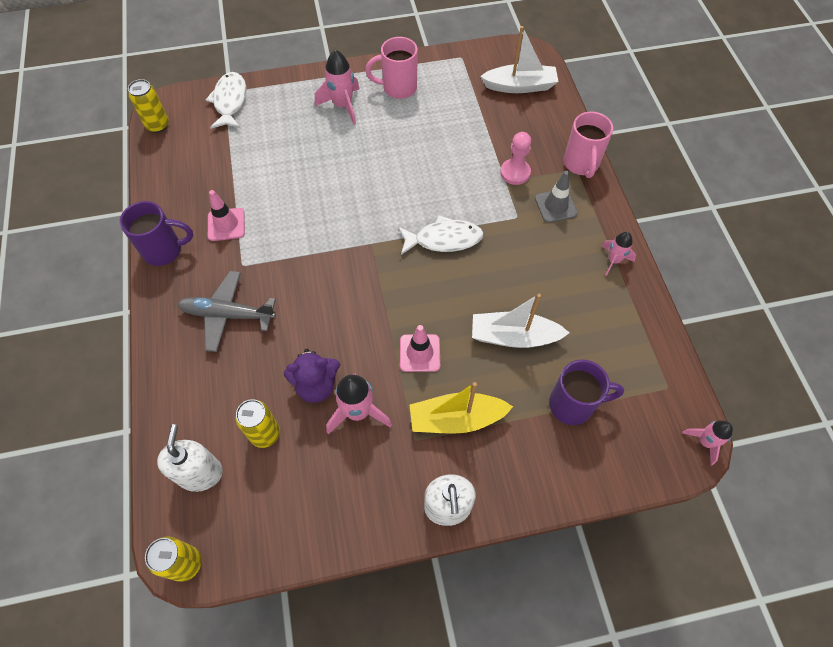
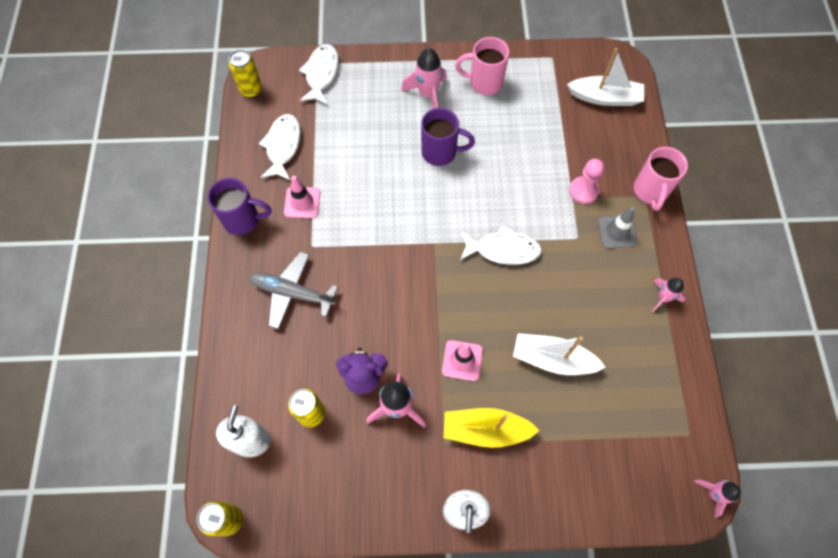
camera: 10 degrees right, 5 degrees up
purple mug [549,359,624,425] -> purple mug moved to [421,108,475,166]
none -> white fish [259,114,301,181]

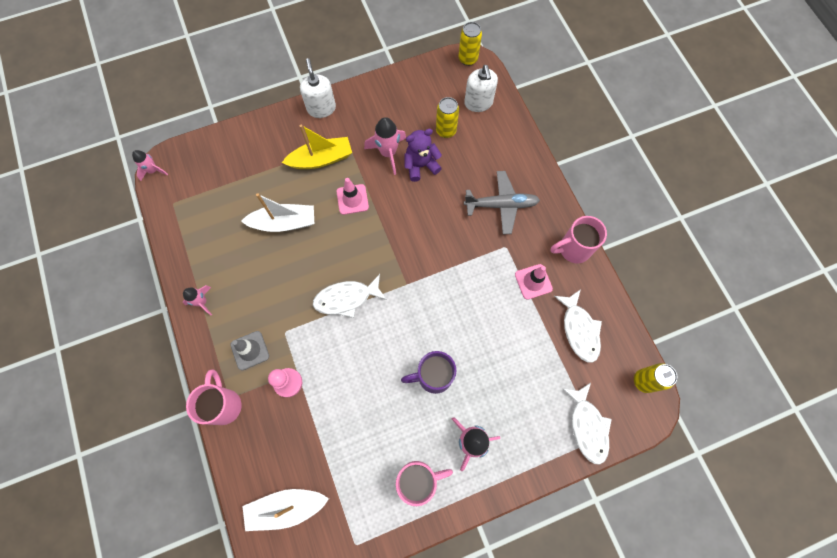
camera: 160 degrees right, 5 degrees up
purple mug [207,178,271,235] -> pink mug [550,216,607,263]

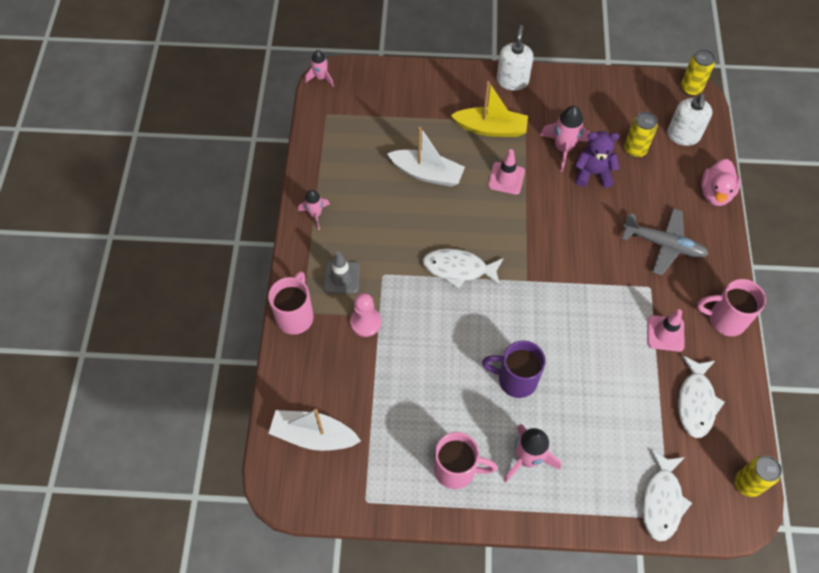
camera: 25 degrees right, 10 degrees down
none -> pink duck [701,159,741,206]

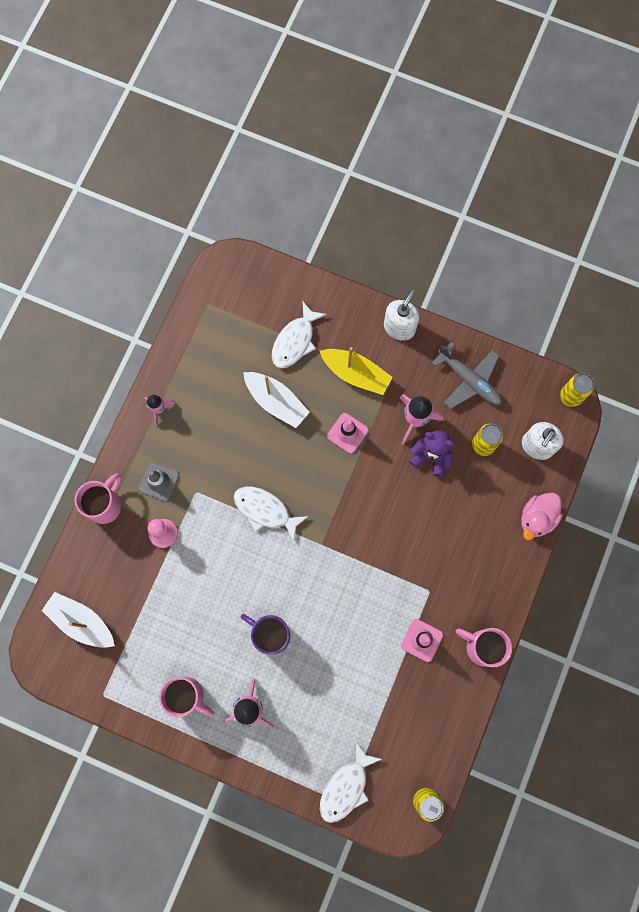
camera: 20 degrees right, 15 degrees up
pink rocket [305,50,334,87] -> none
grey plane [622,208,709,276] -> grey plane moved to [432,342,502,409]
white fish [678,355,725,438] -> white fish moved to [272,300,327,368]

